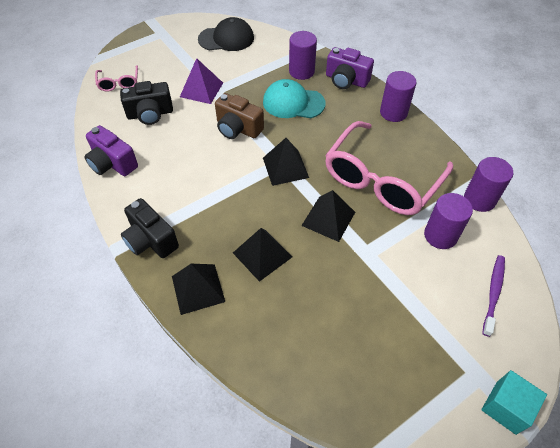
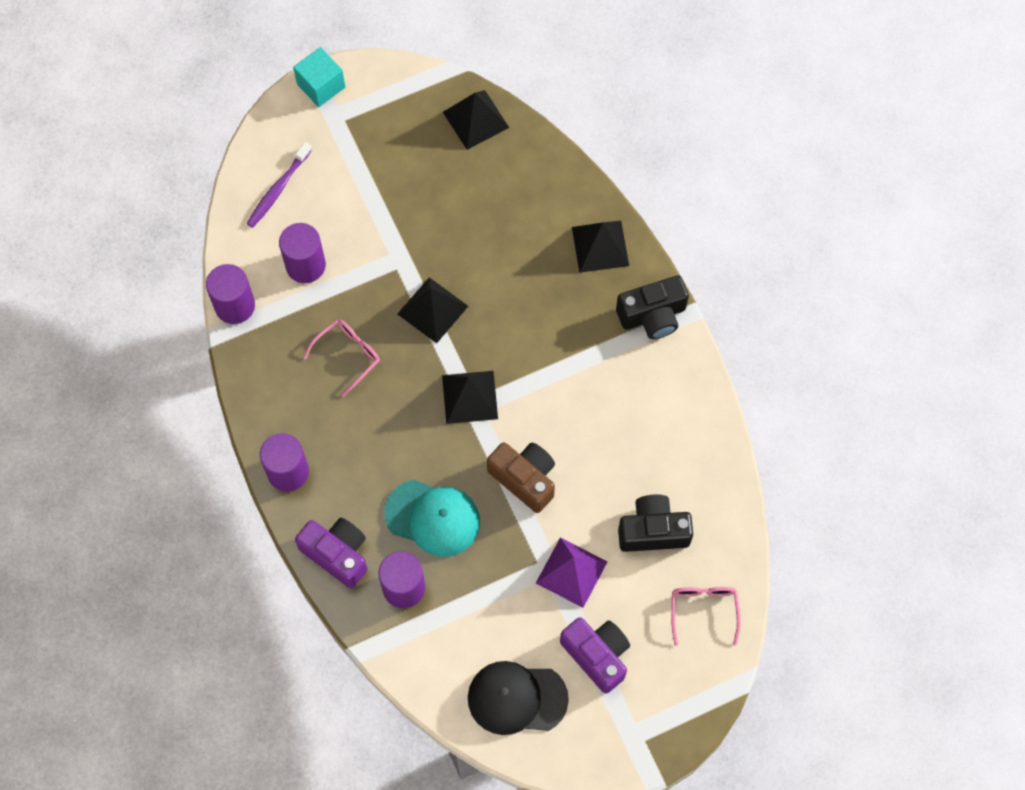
camera: 170 degrees left, 15 degrees up
purple camera [84,125,138,176] -> purple camera moved to [560,617,630,694]
black camera [121,198,179,258] -> black camera turned 105 degrees clockwise [616,275,689,339]
black pyramid [233,228,292,282] -> black pyramid moved to [443,90,509,150]
pink glasses [325,121,453,215] -> pink glasses [304,319,380,397], size x0.44

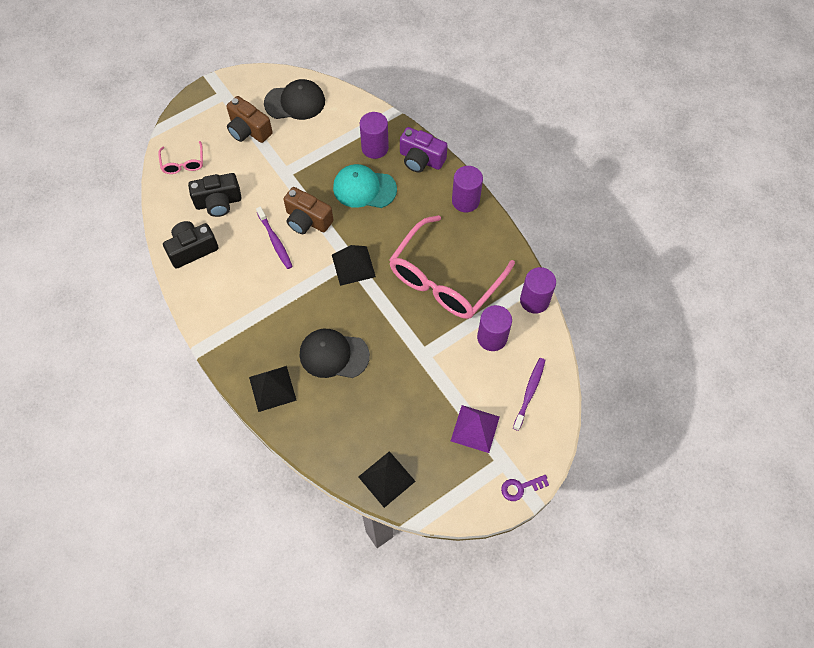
camera: 170 degrees right, 5 degrees down
turquoise cube [293,47,345,107] -> purple key [501,475,549,501]
pink glasses [304,319,380,397] -> pink glasses [389,215,515,319], size x2.27
black pyramid [398,277,468,343] -> none
purple pyramid [536,538,607,608] -> purple pyramid moved to [451,405,500,453]
purple camera [560,617,630,694] -> brown camera [226,96,273,143]
black camera [616,275,689,339] -> black camera moved to [163,221,219,269]
none -> purple toothbrush [256,207,293,269]
none -> black cap [300,329,370,378]

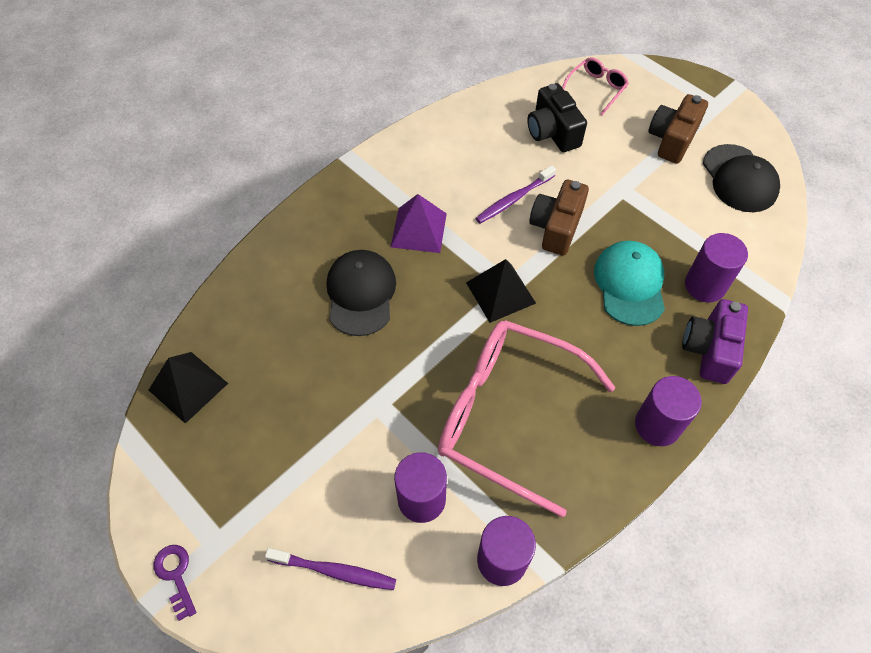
camera: 80 degrees right, 5 degrees down
pink glasses [158,141,203,174] -> pink glasses turned 150 degrees clockwise [562,57,629,115]
black camera [163,221,219,269] -> none
black pyramid [249,366,297,412] -> none
purple pyramid [451,405,500,453] -> purple pyramid moved to [391,194,447,253]

